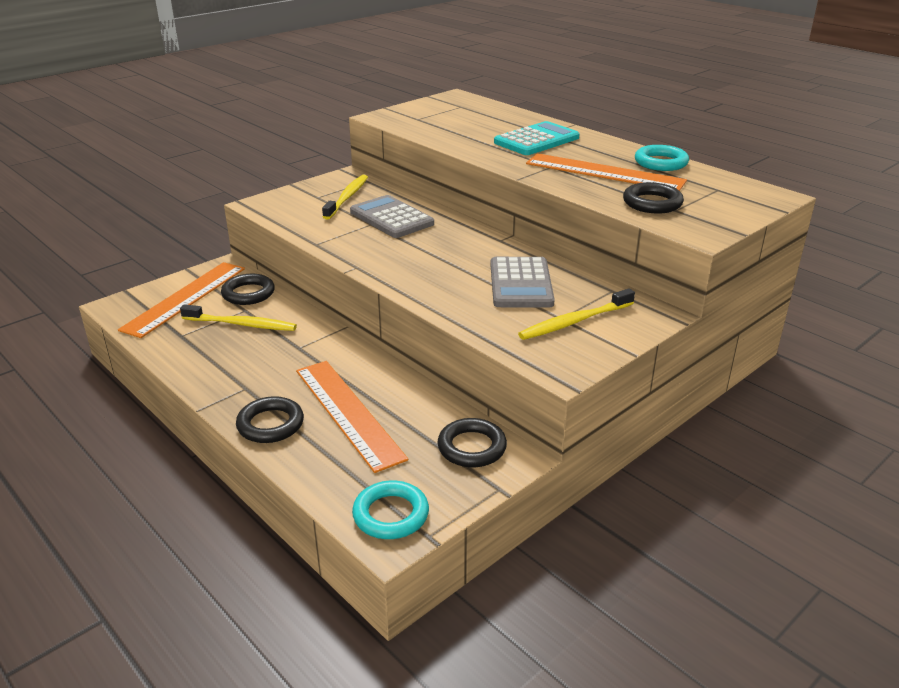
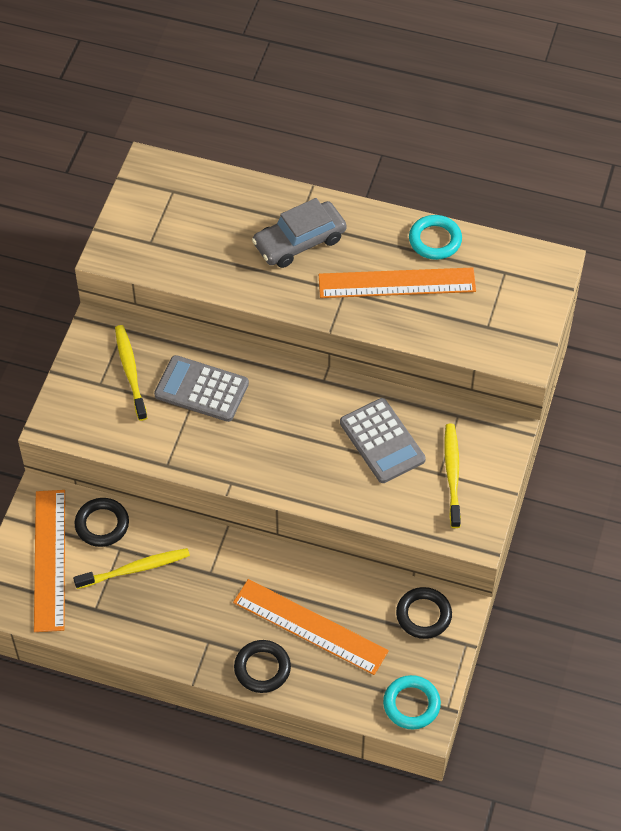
camera: 30 degrees left, 25 degrees up
turquoise calculator [494,121,580,155] -> grey car [252,198,347,268]
yellow toothbrush [518,288,635,340] -> yellow toothbrush turned 150 degrees clockwise [444,424,461,528]
black ring [623,182,684,214] -> none

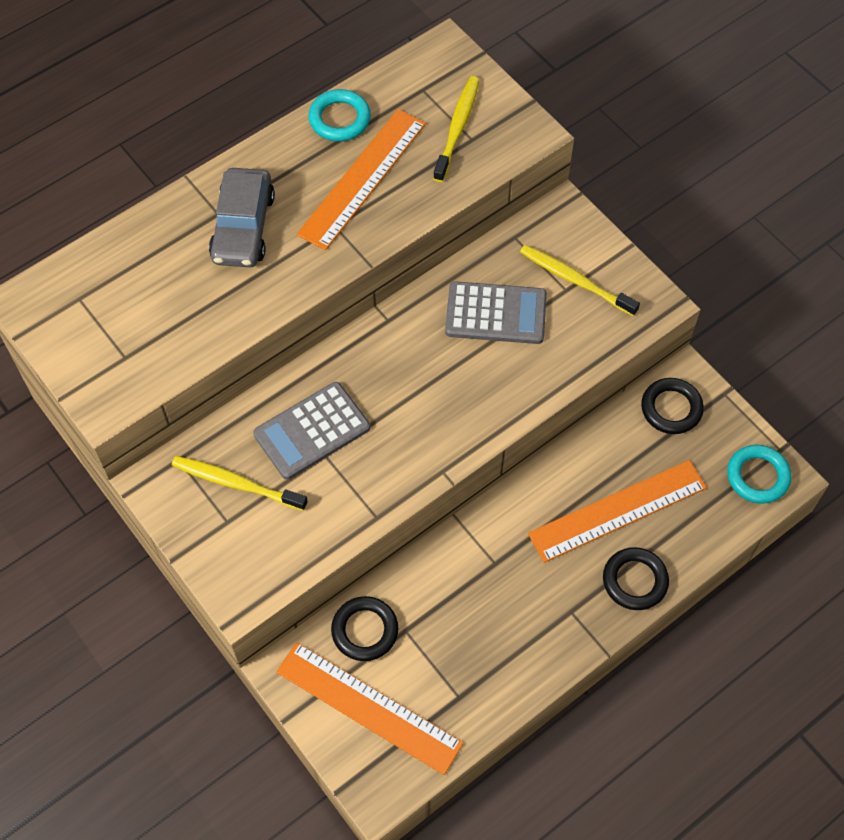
camera: 55 degrees left, 5 degrees up
yellow toothbrush [73,548,190,589] -> yellow toothbrush moved to [433,76,480,182]

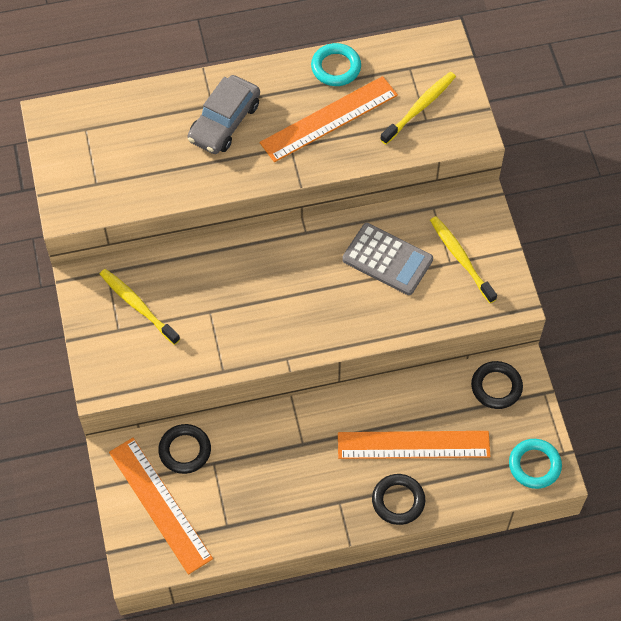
camera: 25 degrees right, 0 degrees up
grey calculator [253,382,370,480] -> none

